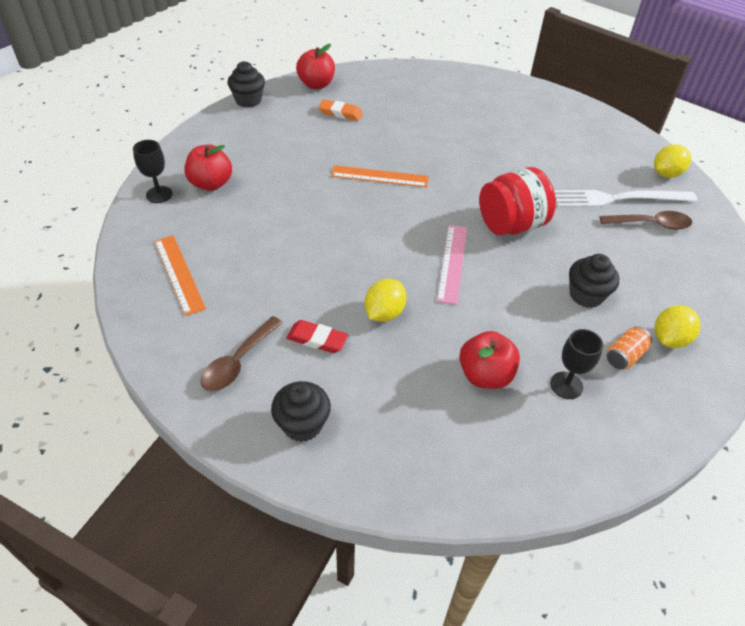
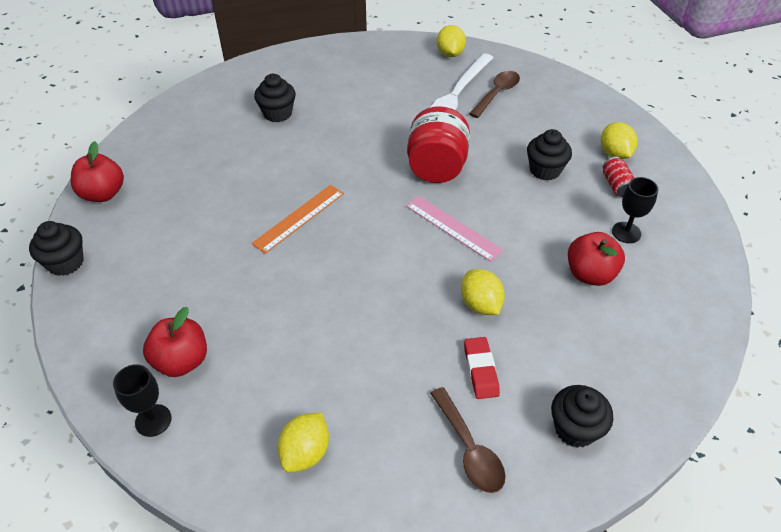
camera: 55 degrees left, 0 degrees up
orange ruler [155,235,206,316] -> yellow lemon [277,412,329,472]
red eraser [286,320,348,353] -> red eraser turned 60 degrees counterclockwise [464,337,500,399]
orange eraser [318,99,363,121] -> none
orange can [607,326,652,369] -> red can [603,157,634,197]
none -> black cupcake [254,74,296,122]

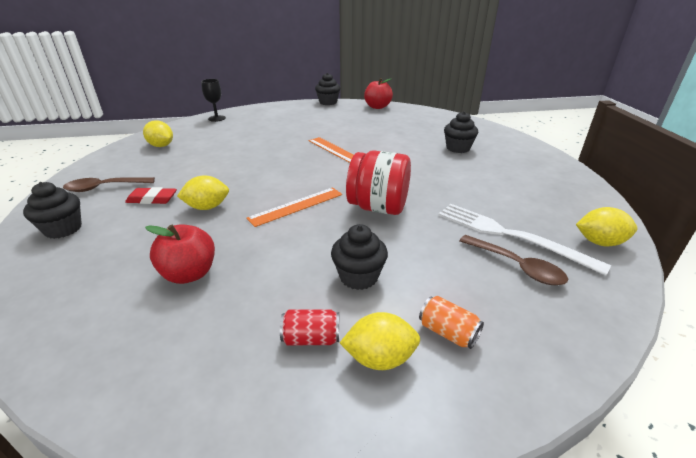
camera: 100 degrees right, 15 degrees down
red apple [143,307,207,377] -> none
pink ruler [406,196,504,262] -> orange ruler [246,187,342,227]
black goblet [612,177,659,243] -> none
none -> orange can [419,296,484,349]

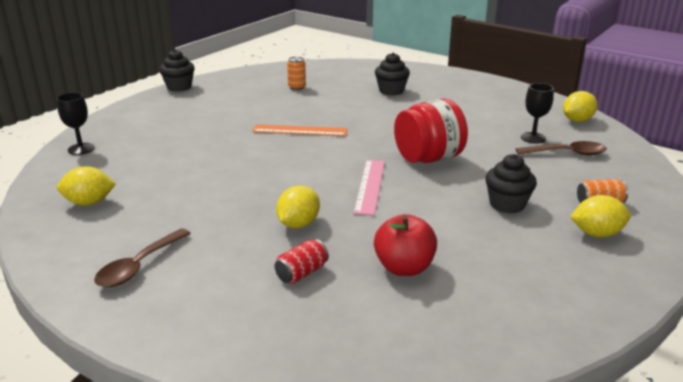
camera: 45 degrees left, 5 degrees down
black cupcake [23,182,82,239] -> none
red eraser [125,187,177,204] -> none
orange ruler [246,187,342,227] -> pink ruler [353,160,385,216]
red can [280,309,339,345] -> red can moved to [274,239,329,284]
yellow lemon [340,312,420,370] -> yellow lemon turned 45 degrees clockwise [570,195,631,237]
red apple [364,78,393,109] -> none
white fork [438,204,611,276] -> black goblet [521,83,554,143]
none -> orange can [287,57,306,90]

